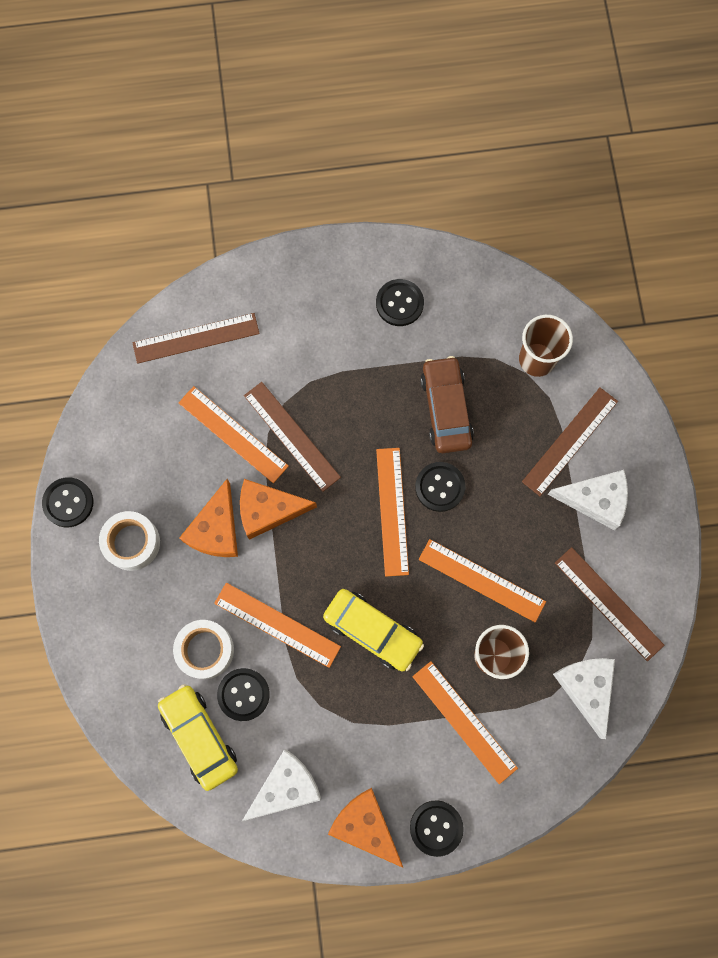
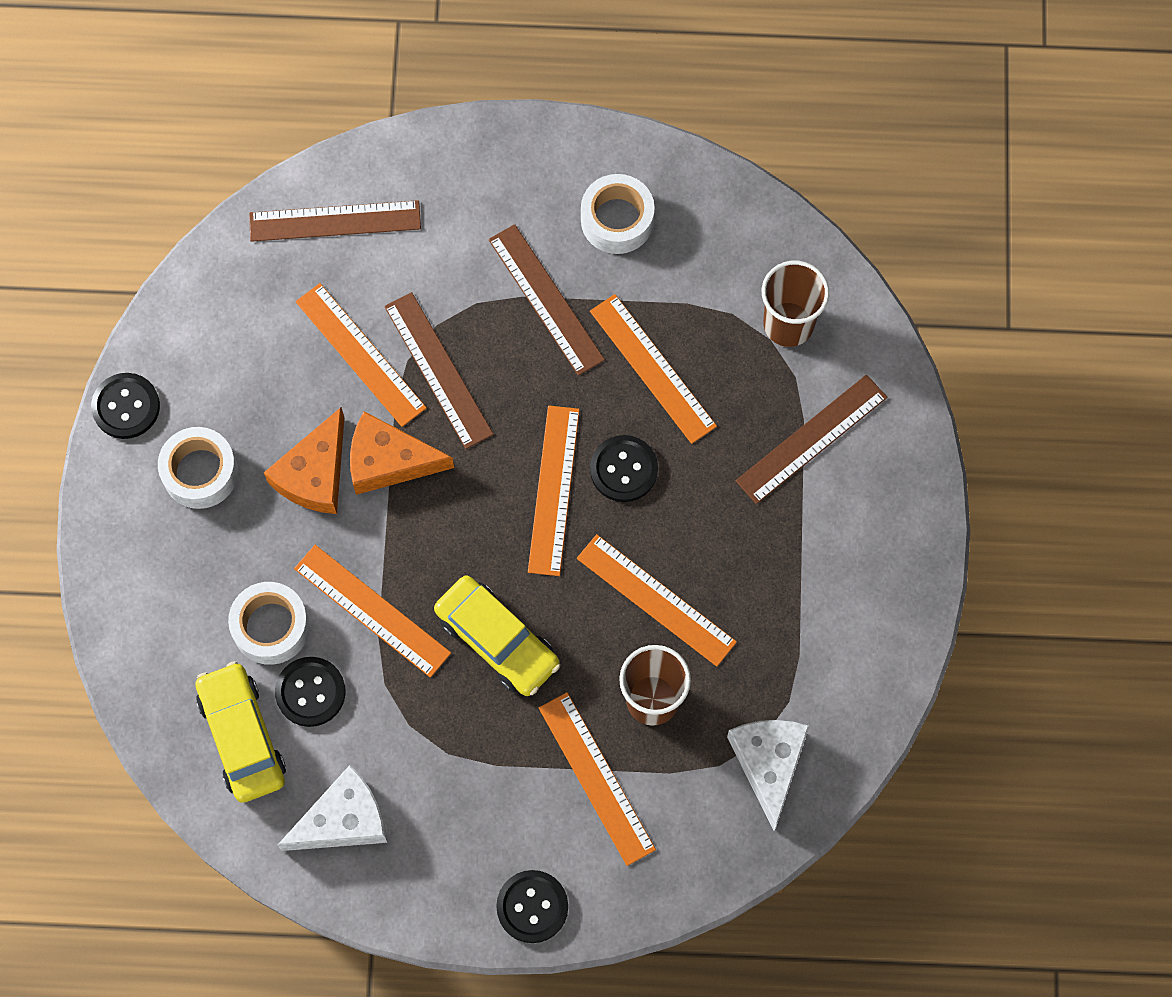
camera: 10 degrees right, 5 degrees down
orange cheese [328,788,403,868] -> none
black button [376,279,424,326] -> white tape [581,174,655,254]
brown car [420,356,474,453] -> orange ruler [590,294,717,444]
white cheese [548,470,628,530] -> none
brown ruler [555,547,664,661] -> brown ruler moved to [488,224,605,376]

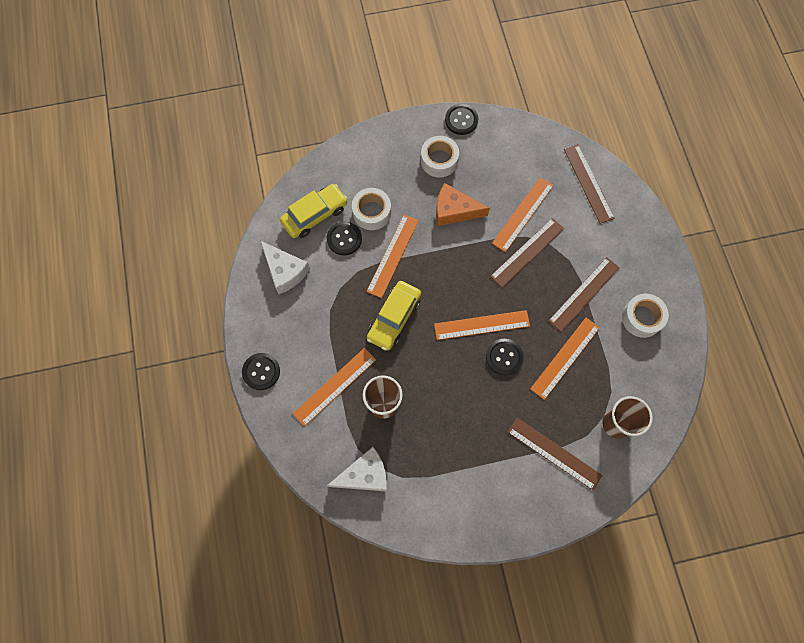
camera: 75 degrees right, 0 degrees up
orange cheese [350,411,454,495] -> none
orange ruler [577,534,737,666] -> none

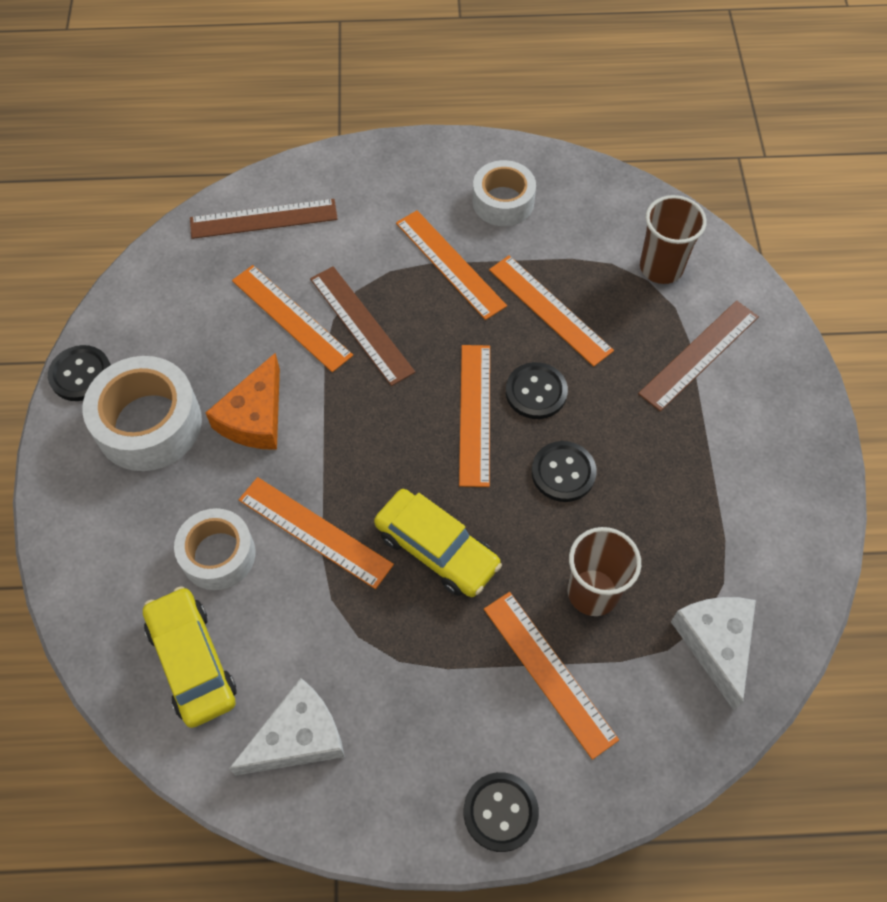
camera: 80 degrees left, 10 degrees down
black button [327,221,362,255] -> black button moved to [532,441,597,502]
white tape [421,136,459,178] -> white tape [82,356,202,471], size x1.51
brown ruler [548,257,620,332] -> orange ruler [396,210,507,320]

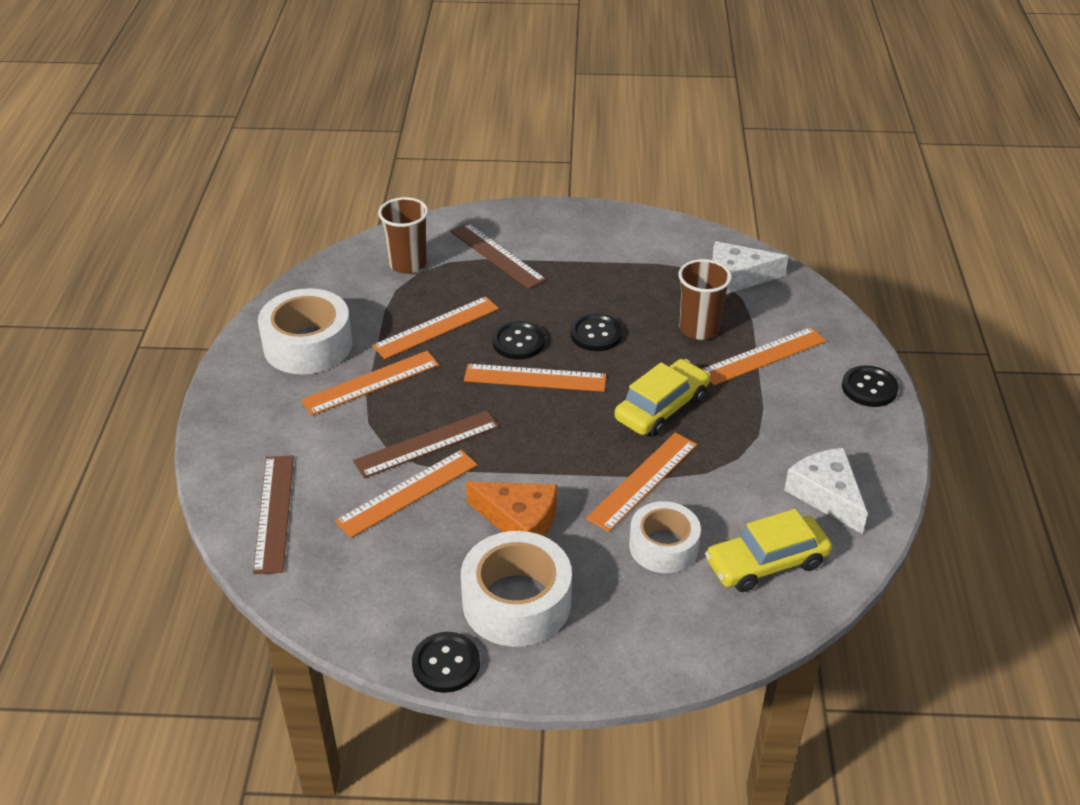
camera: 85 degrees left, 20 degrees down
white tape [473,160,536,226] -> white tape [258,288,352,374], size x1.51

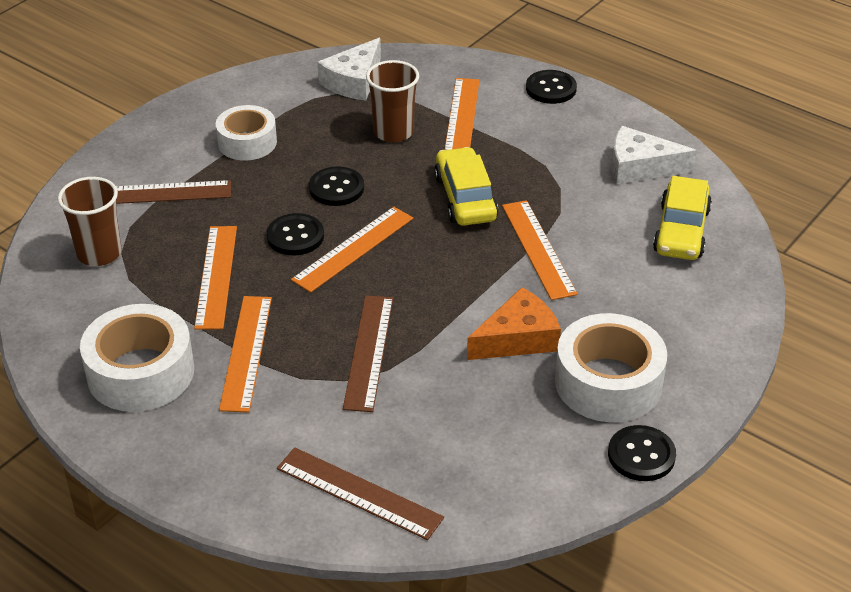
camera: 55 degrees left, 0 degrees up
orange ruler [335,450,478,538] -> none
white tape [629,501,701,573] -> white tape moved to [216,105,277,161]

